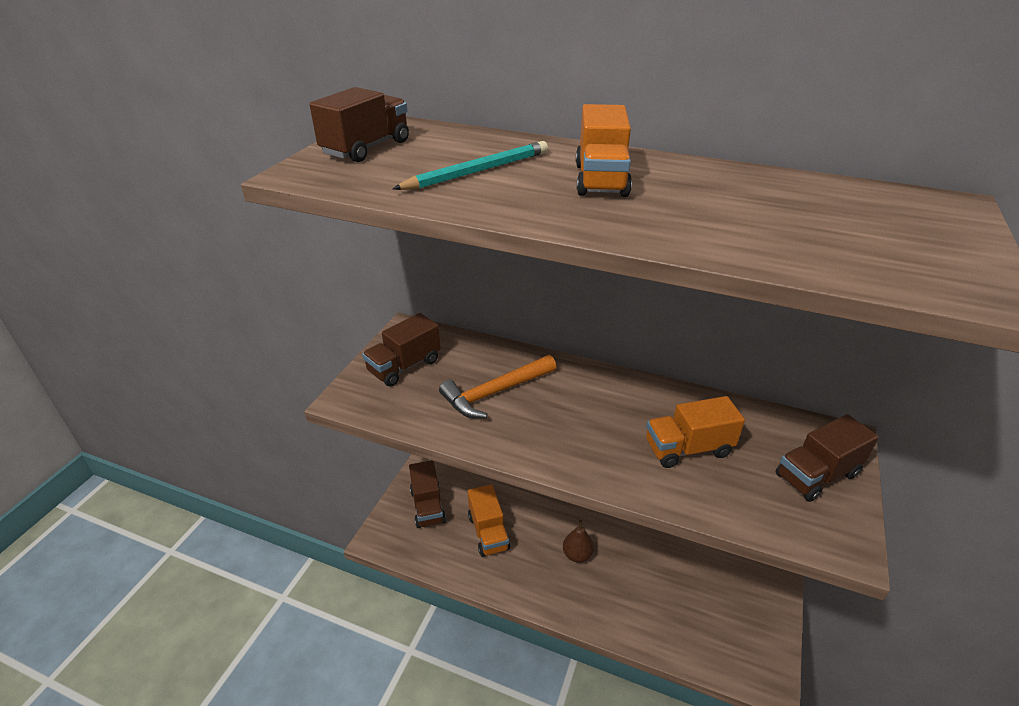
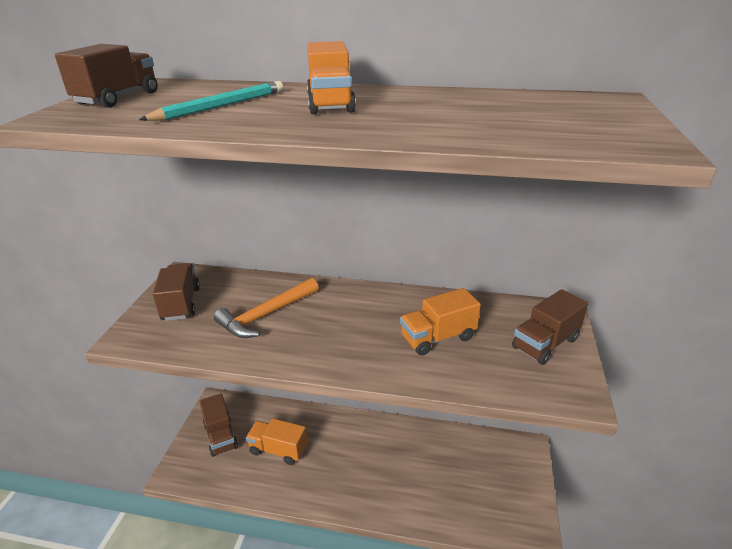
camera: 10 degrees left, 5 degrees down
brown truck [362,313,441,386] -> brown truck turned 135 degrees clockwise [153,263,200,321]
orange truck [468,484,510,557] -> orange truck turned 135 degrees clockwise [246,418,307,465]
brown pear [563,520,594,563] -> none

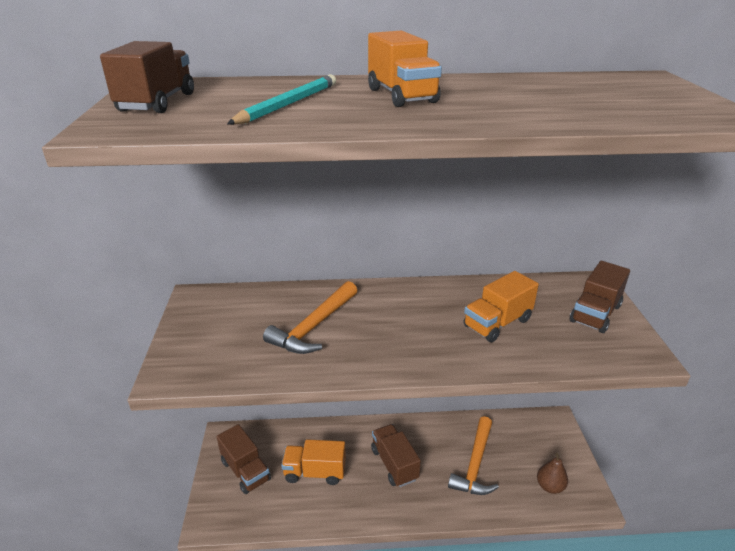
camera: 15 degrees left, 0 degrees up
brown truck [153,263,200,321] -> brown truck moved to [371,424,421,487]
none -> orange hammer [448,416,499,495]
none -> brown pear [537,453,568,494]

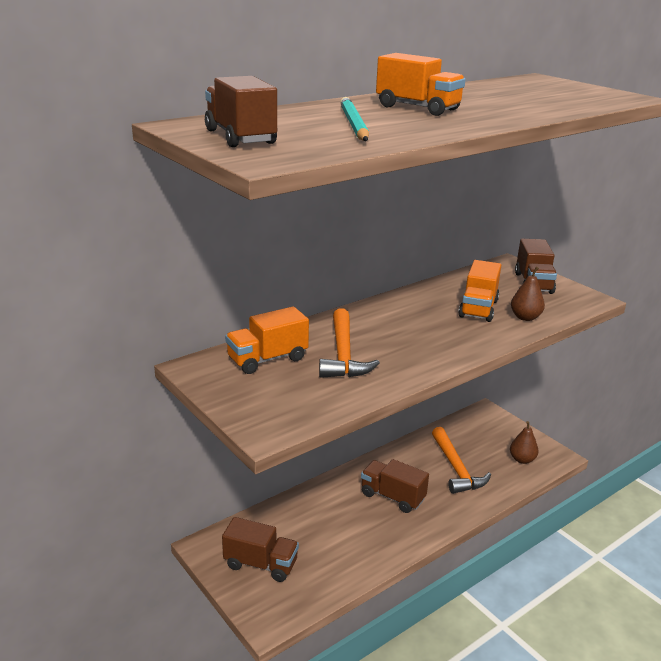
camera: 35 degrees left, 5 degrees down
orange truck [281,439,346,485] -> orange truck moved to [225,307,309,374]
none -> brown pear [511,267,545,321]

